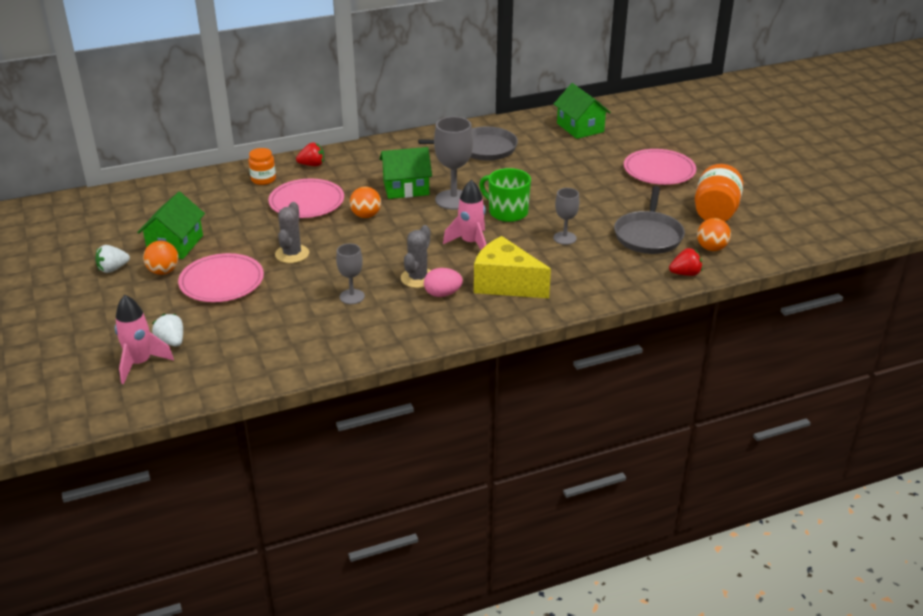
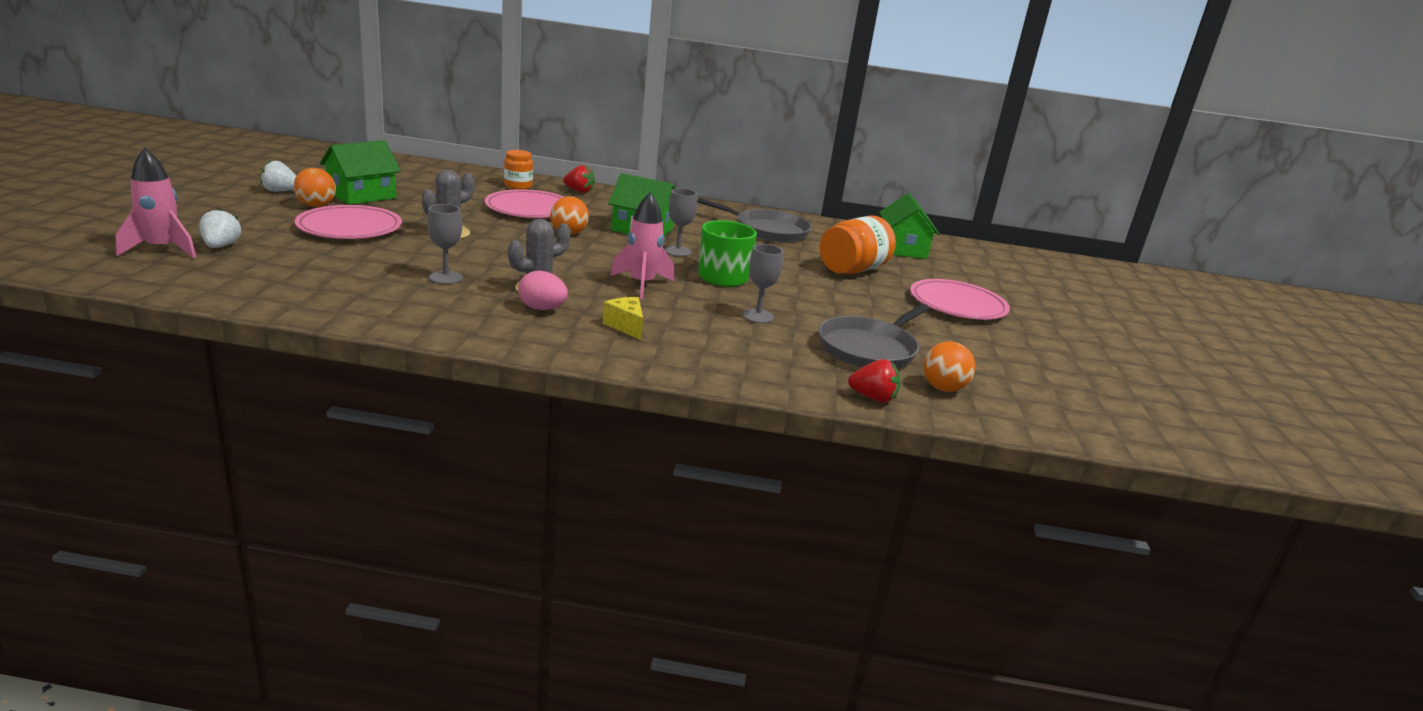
camera: 25 degrees right, 10 degrees down
grey goblet [434,116,473,210] -> grey goblet [664,188,697,257], size x0.59
yellow cheese [474,236,551,298] -> yellow cheese [603,297,643,340], size x0.49
orange jar [695,164,743,222] -> orange jar moved to [820,215,896,274]

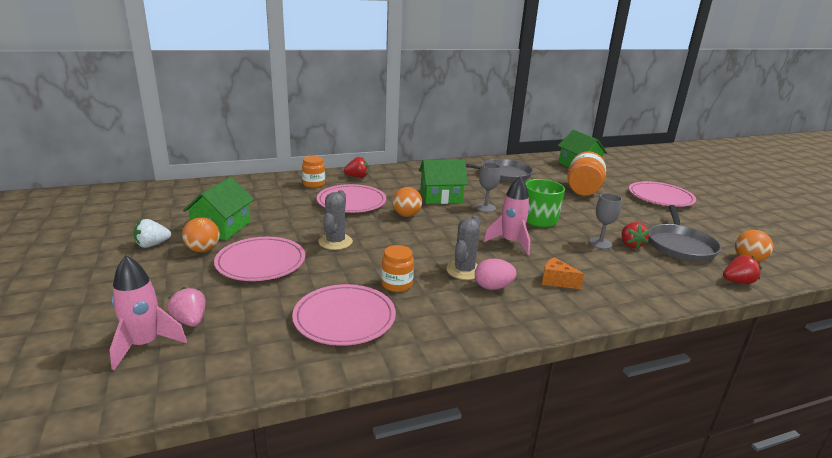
camera: 25 degrees left, 0 degrees up
white strawberry [199,208,241,248] -> pink strawberry [167,287,206,327]
grey goblet [427,204,463,284] -> orange jar [381,245,414,292]
yellow cheese [603,297,643,340] -> orange cheese [542,257,584,289]
none -> pink plate [292,284,396,346]
none -> red strawberry [622,222,649,248]

